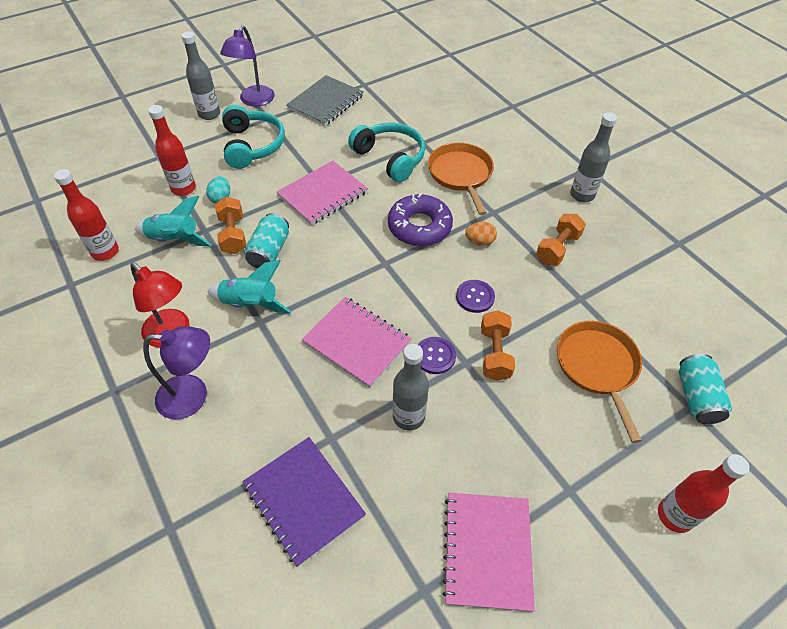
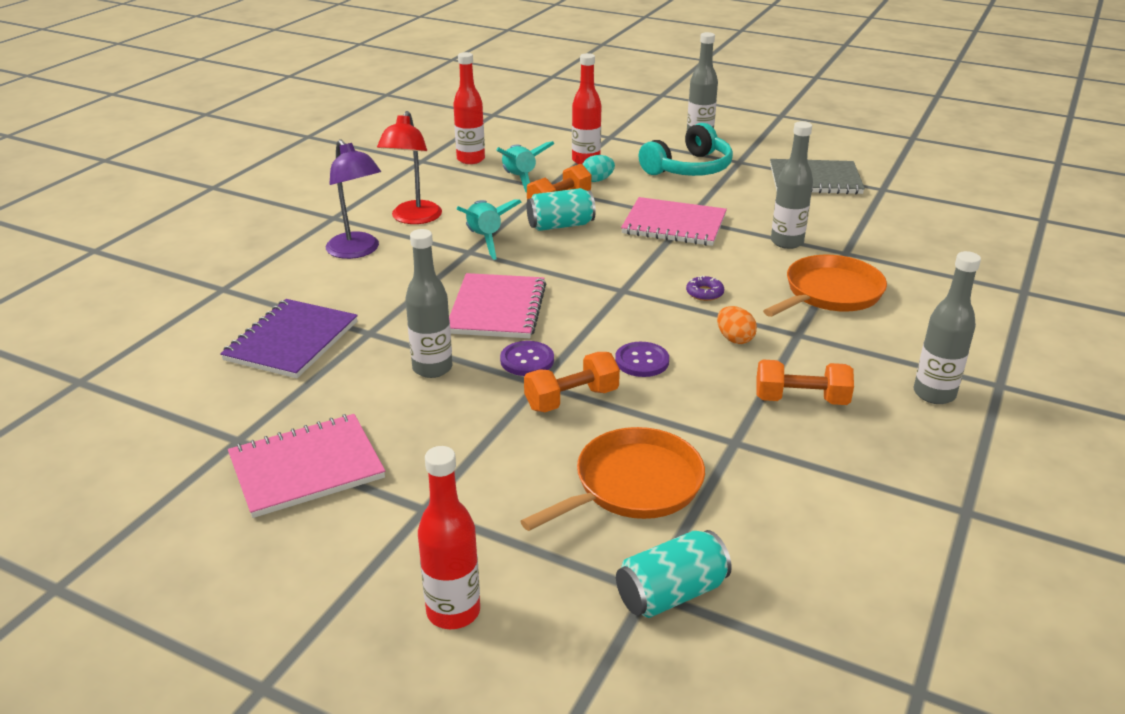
camera: 60 degrees right, 20 degrees down
purple lamp [220,26,275,107] -> none
turquoise headphones [348,122,425,182] -> grey bottle [771,121,813,249]
purple donut [388,193,453,246] -> purple donut [686,276,724,301], size x0.42

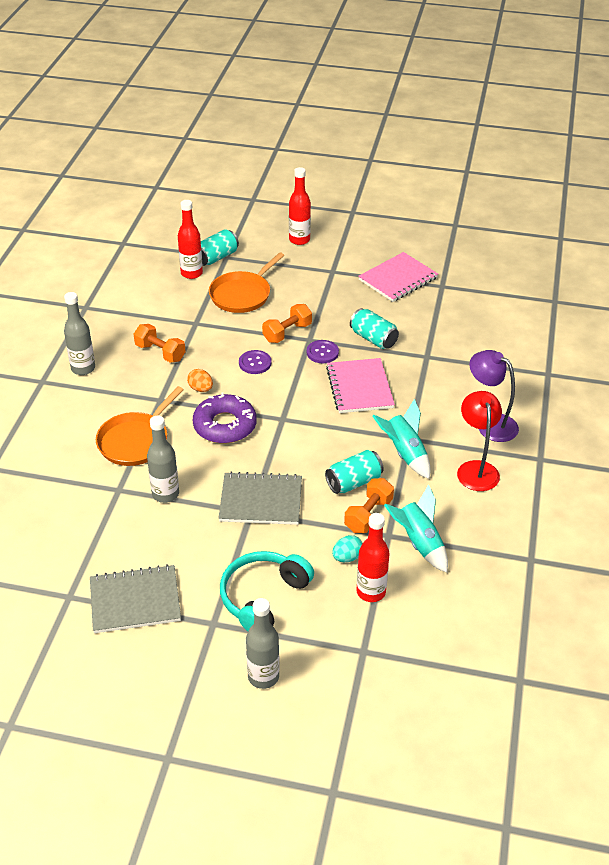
camera: 165 degrees right, 10 degrees up
purple notebook [220,299,358,378] -> none
grey bottle [405,229,453,378] -> turquoise can [350,308,399,349]
red bottle [453,52,485,164] -> red bottle moved to [178,200,203,279]
pink notebook [621,197,727,246] -> grey notebook [219,472,302,525]
purple donut [686,276,724,301] -> purple donut [193,392,257,443], size x2.36
orange dumbbell [756,359,854,405] -> orange dumbbell turned 45 degrees clockwise [134,324,186,363]

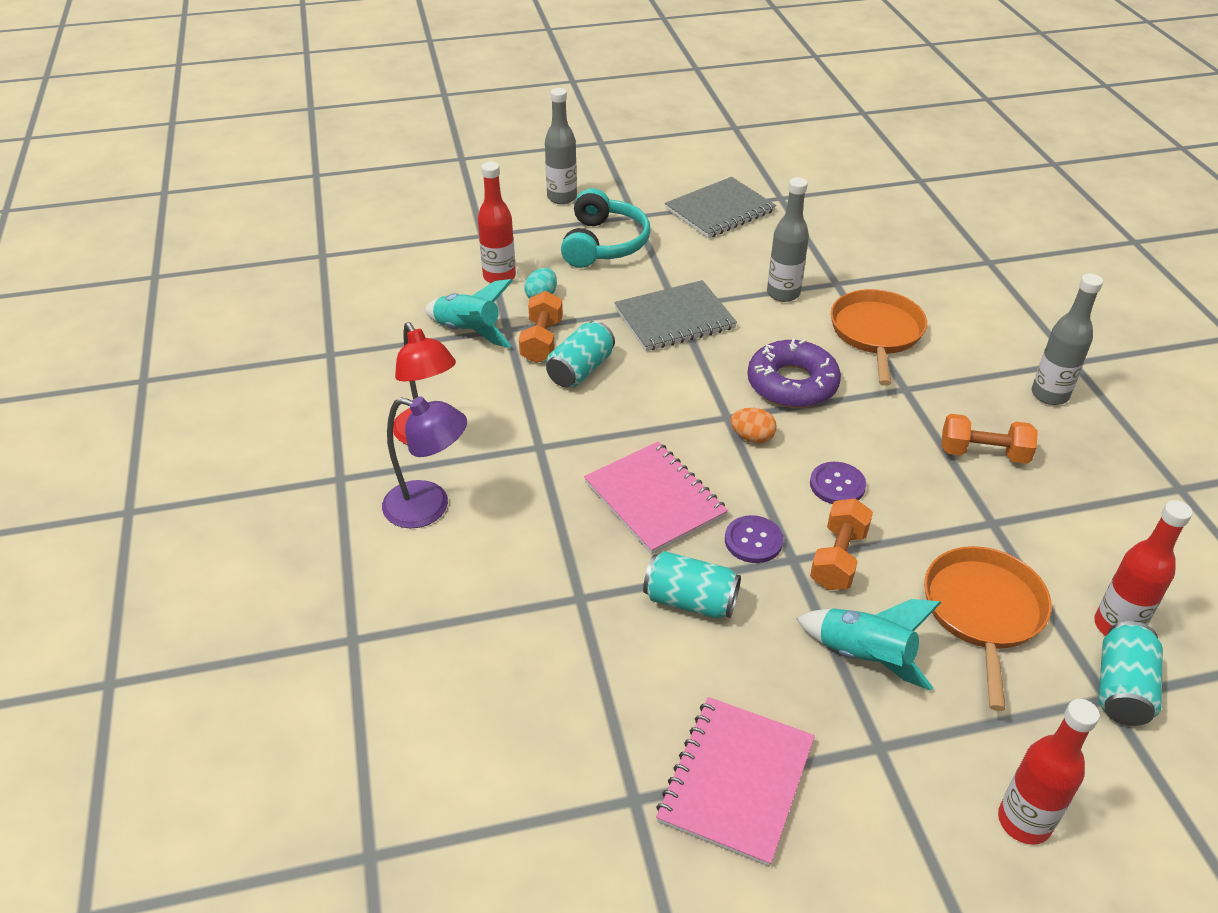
camera: 155 degrees right, 0 degrees up
orange egg [187,369,213,392] -> orange egg moved to [731,408,777,443]
turquoise rocket [372,399,430,479] -> turquoise rocket moved to [797,599,941,691]

